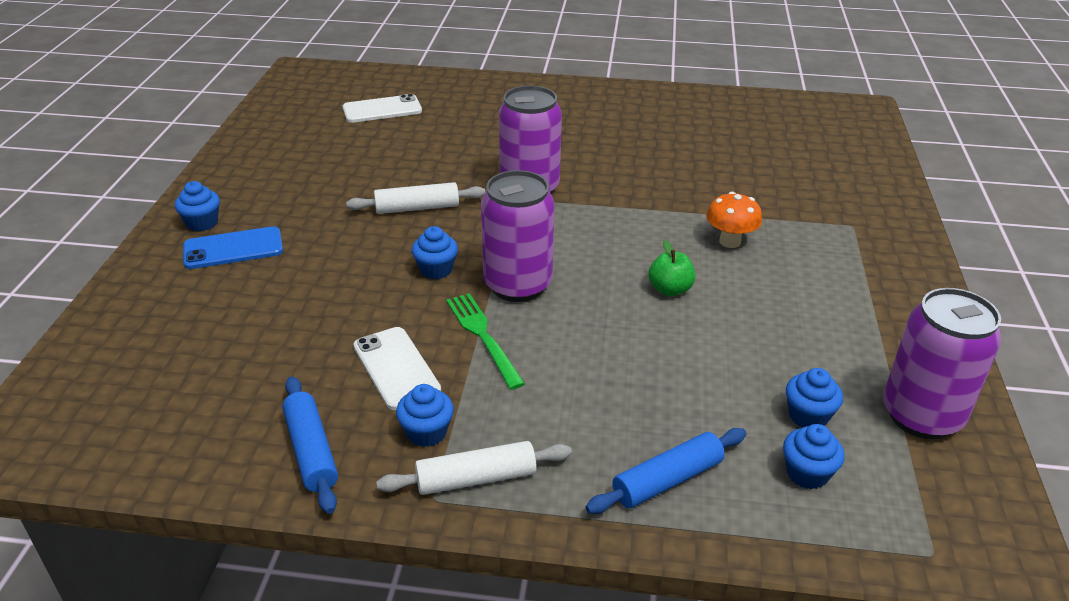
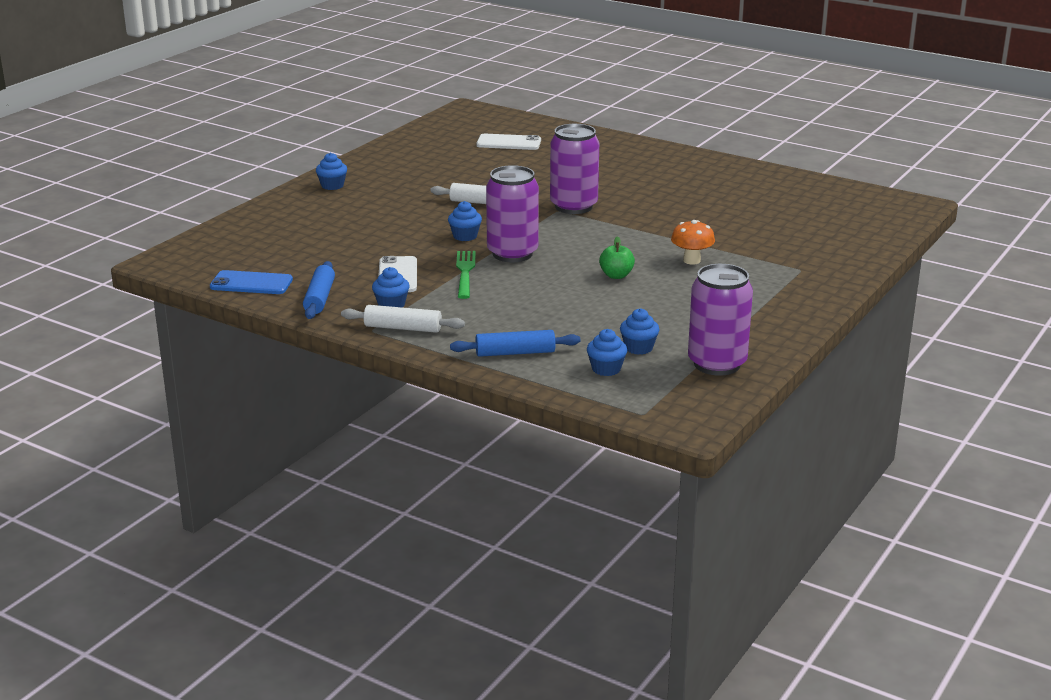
camera: 25 degrees right, 10 degrees down
blue phone [183,226,283,269] -> blue phone moved to [210,270,293,294]

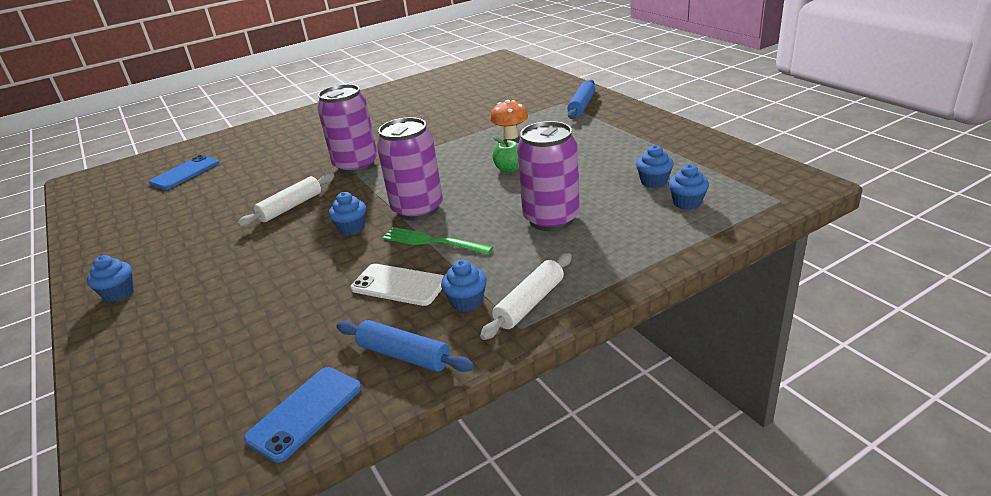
camera: 60 degrees left, 5 degrees up
blue rolling pin [450,330,580,357] -> blue rolling pin moved to [567,80,595,119]
white phone [476,134,541,150] -> blue phone [149,155,219,190]
purple can [688,264,753,376] -> purple can moved to [517,121,580,231]

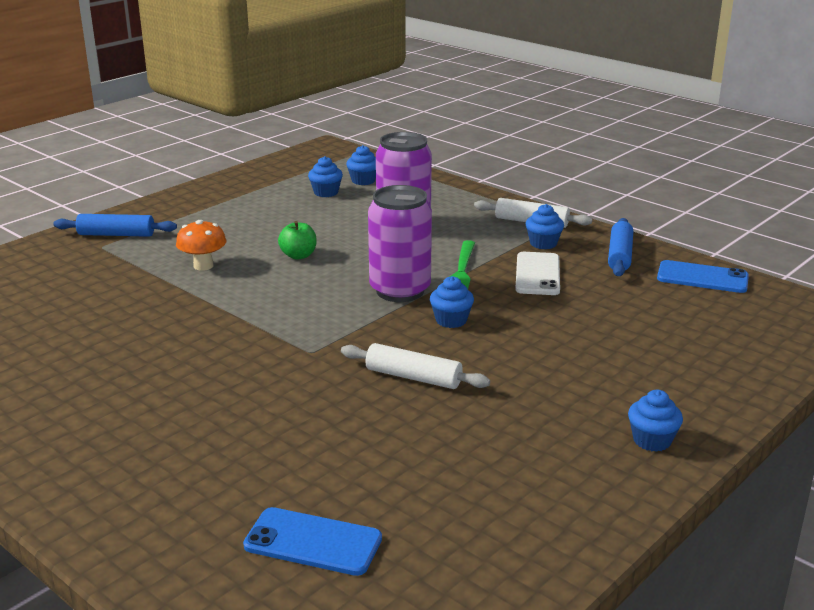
camera: 110 degrees left, 5 degrees down
purple can [317,84,378,174] -> none

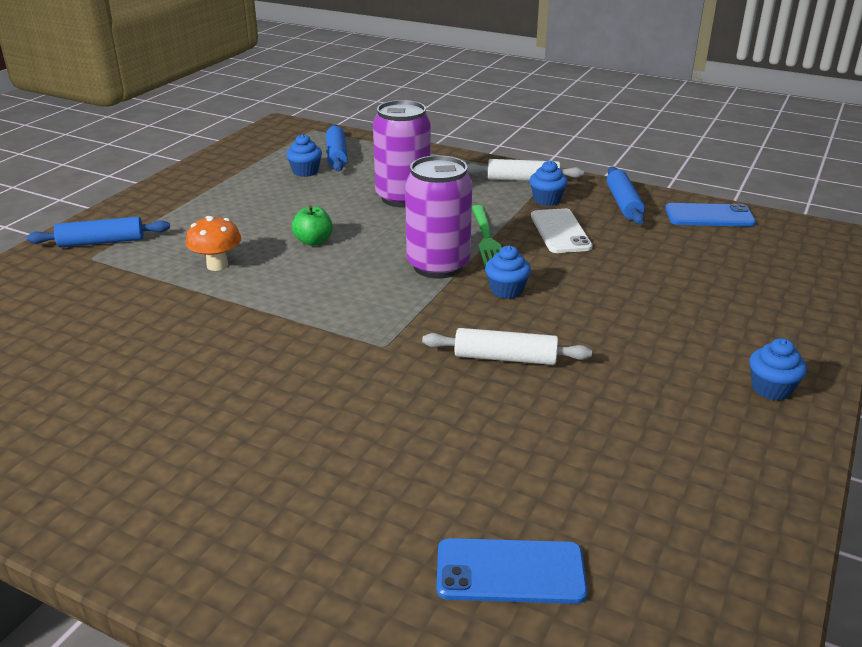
camera: 15 degrees left, 5 degrees up
blue cupcake [346,145,376,185] -> blue rolling pin [326,124,348,171]

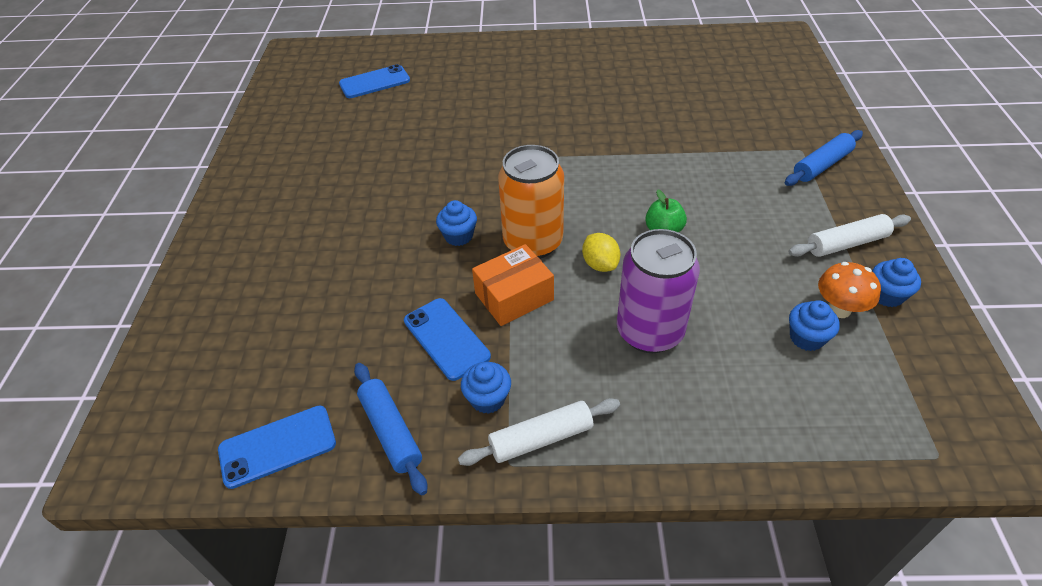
camera: 155 degrees right, 15 degrees up
orange mushroom [186,216,241,271] -> orange mushroom moved to [818,262,881,318]
blue rolling pin [326,124,348,171] -> none
purple can [405,155,472,279] -> orange can [498,145,564,259]
white rolling pin [422,328,592,365] -> white rolling pin moved to [789,214,911,257]
green fork [472,205,502,266] -> orange box [472,244,554,326]
white phone [531,208,593,253] -> blue phone [404,298,491,381]
blue cupcake [750,338,807,401] -> blue cupcake moved to [872,258,921,307]
none -> yellow lemon [582,233,620,272]

